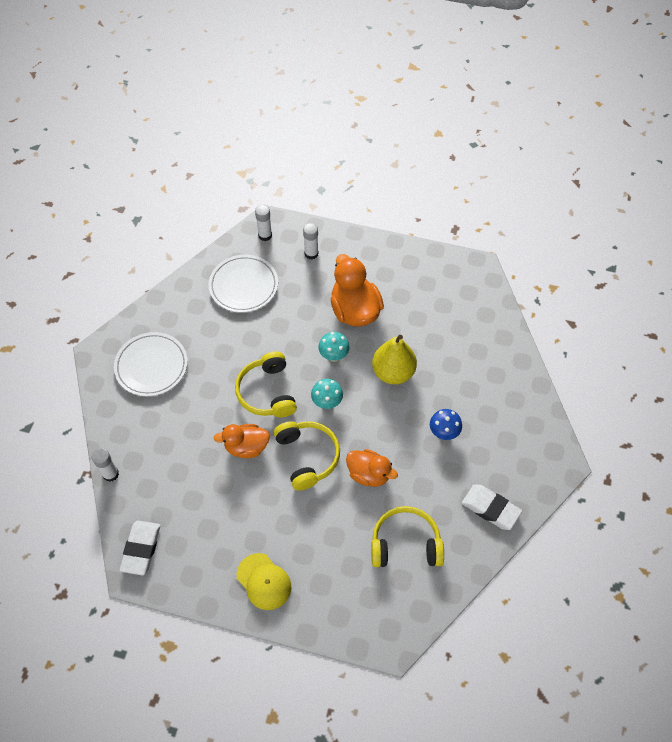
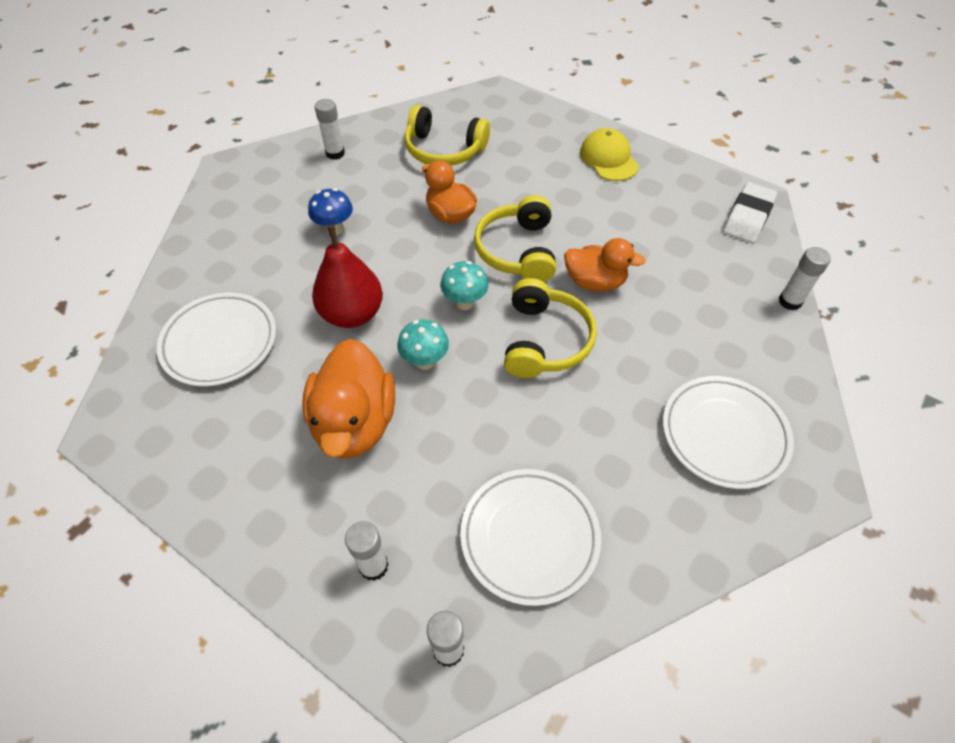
camera: 160 degrees left, 5 degrees down
yellow pear [372,335,417,384] -> red pear [312,225,383,328]
white eraser [462,484,522,530] -> white glue stick [315,99,345,160]
none -> white plate [157,292,276,387]

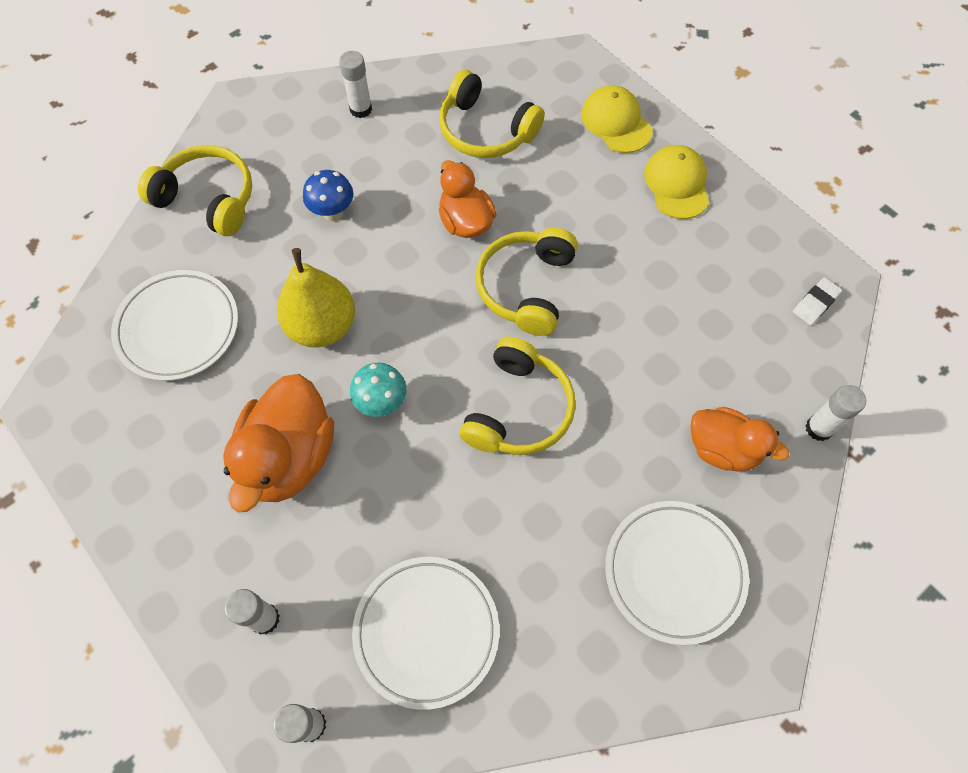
camera: 15 degrees right, 10 degrees up
red pear [312,225,383,328] -> yellow pear [277,248,355,348]
turquoise mushroom [440,261,489,310] -> none
orange duck [564,238,646,292] -> orange duck moved to [691,407,789,472]
white eraser [723,182,777,243] -> white eraser [793,277,842,325], size x0.59
none -> yellow headphones [138,145,252,236]
none -> yellow cap [581,85,653,153]

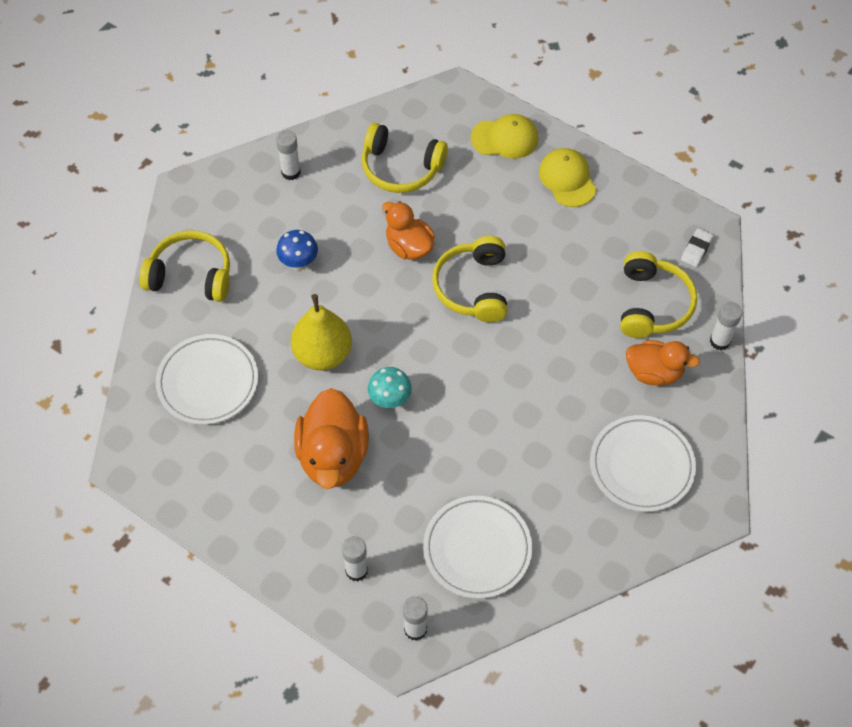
camera: 15 degrees left, 5 degrees down
yellow headphones [459,337,576,455] -> yellow headphones moved to [620,251,697,338]
yellow cap [581,85,653,153] -> yellow cap turned 135 degrees clockwise [471,114,538,159]

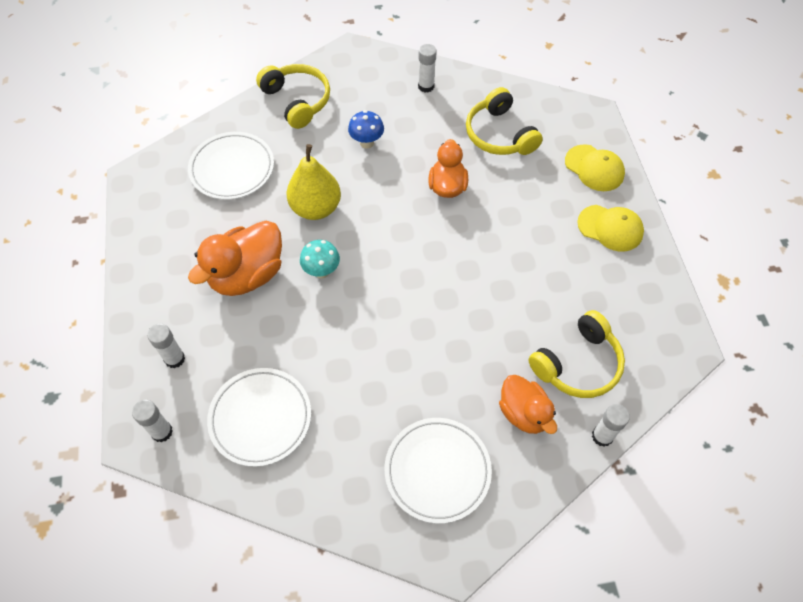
camera: 45 degrees right, 0 degrees up
yellow headphones [432,236,507,322] -> none
yellow cap [539,148,596,207] -> yellow cap turned 90 degrees clockwise [577,205,644,252]
white eraser [681,228,713,267] -> none

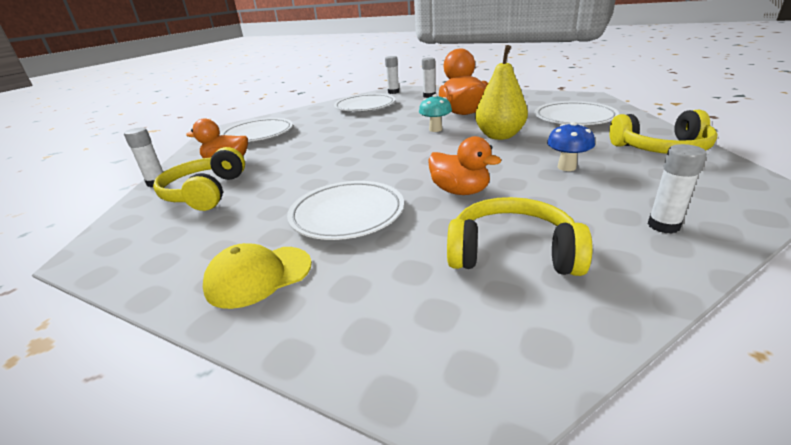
camera: 130 degrees right, 30 degrees down
yellow cap [565,144,625,191] -> none
none -> white plate [287,181,404,240]

